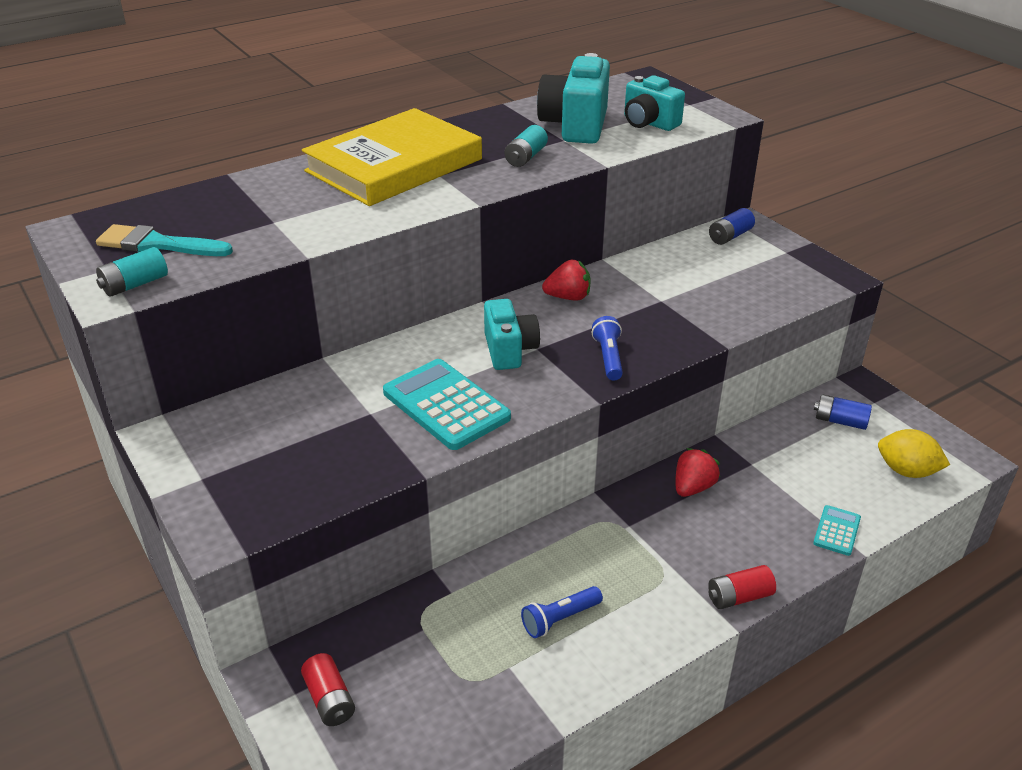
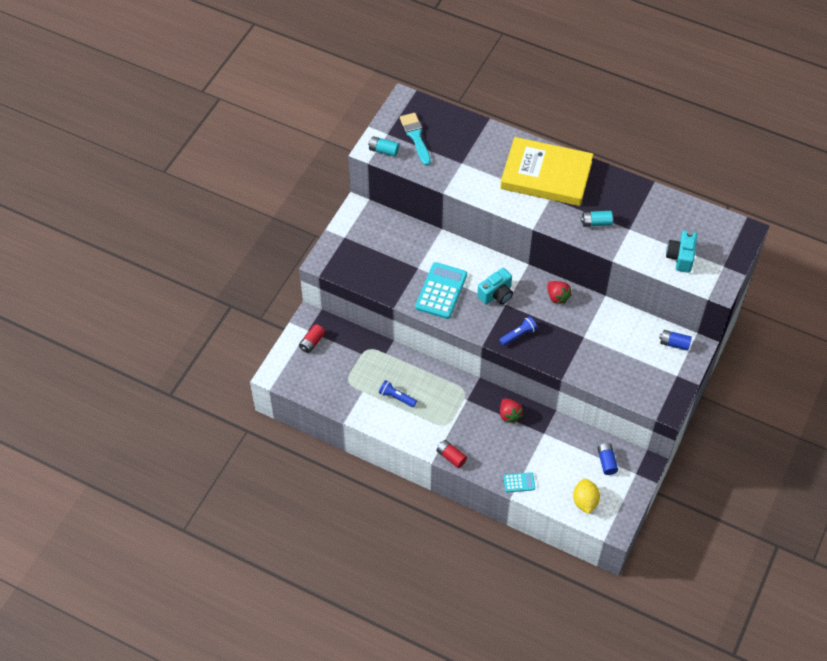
camera: 60 degrees right, 20 degrees up
turquoise camera [537,53,610,144] -> none
red strawberry [675,448,720,497] -> red strawberry turned 60 degrees clockwise [500,398,523,423]

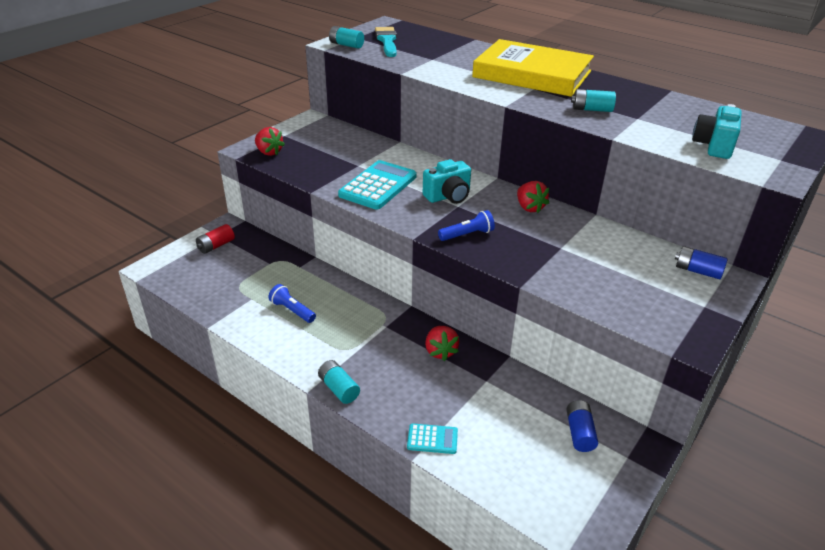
camera: 10 degrees right, 20 degrees down
red battery [436,440,467,468] -> turquoise battery [318,360,360,404]
yellow lemon [573,479,600,514] -> none
none -> red strawberry [255,127,285,156]

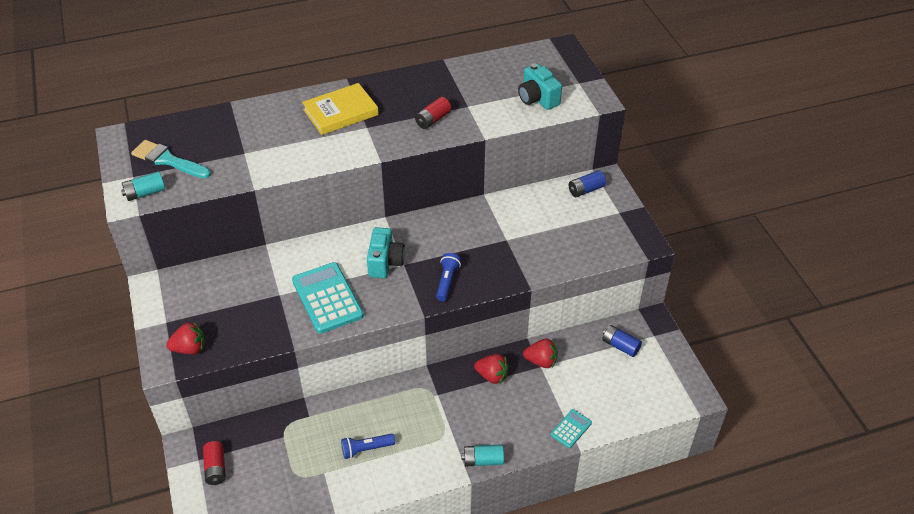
camera: 55 degrees left, 10 degrees up
yellow book [472,39,594,97] -> yellow book [302,83,379,135], size x0.62
red strawberry [517,181,549,213] -> red strawberry moved to [523,338,558,368]
turquoise battery [571,89,616,112] -> red battery [415,97,451,129]

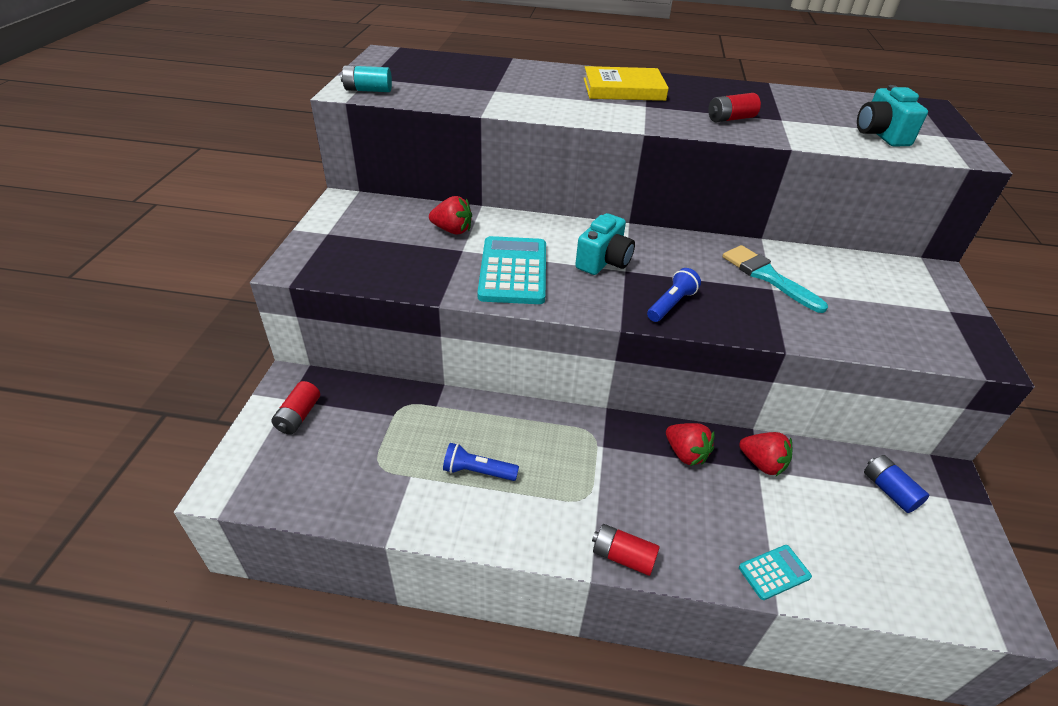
camera: 25 degrees right, 5 degrees down
turquoise brush [131,140,211,178] -> turquoise brush moved to [722,245,828,313]
red strawberry [166,321,205,354] -> red strawberry moved to [429,196,472,234]
turquoise battery [461,444,504,466] -> red battery [592,524,660,576]
blue battery [569,170,606,197] -> none

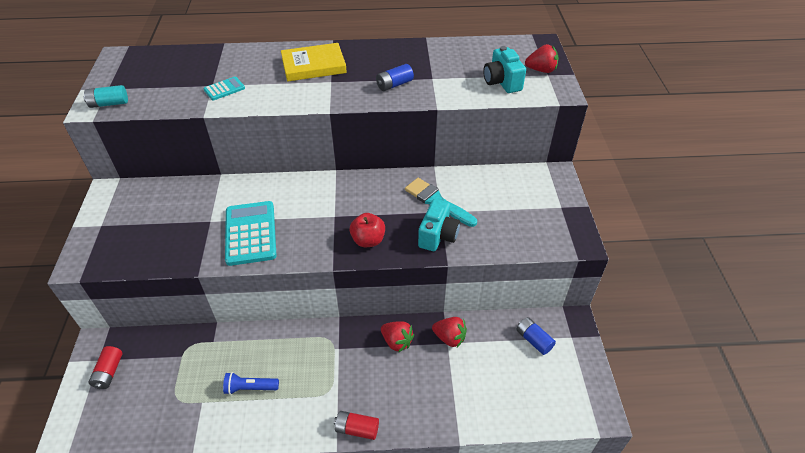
camera: 10 degrees left, 5 degrees up
red strawberry [429,196,472,234] -> red strawberry moved to [525,44,558,73]
turquoise camera [575,213,635,275] -> turquoise camera moved to [418,199,460,251]
blue flashlight [647,268,701,322] -> red apple [350,213,385,247]
red battery [708,93,761,122] -> blue battery [376,64,414,91]
turquoise calculator [739,545,812,600] -> turquoise calculator moved to [203,77,245,100]

